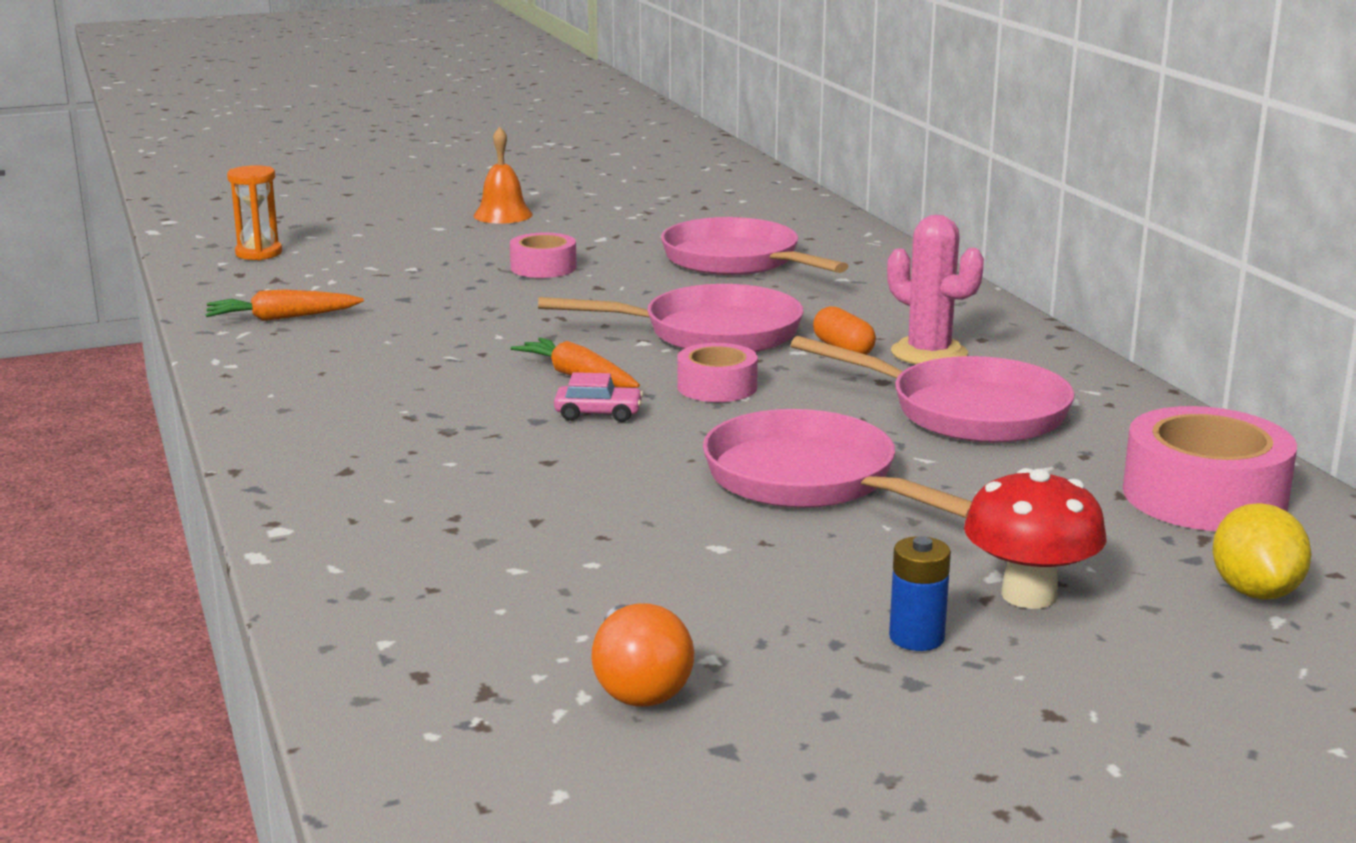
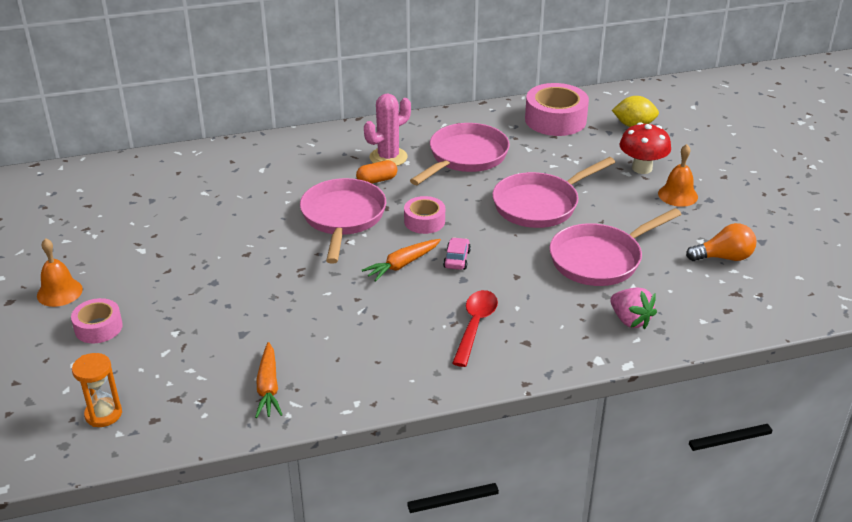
camera: 85 degrees left, 15 degrees up
pink tape [510,233,577,278] -> pink tape moved to [71,298,123,343]
pink pan [661,217,848,275] -> pink pan moved to [549,208,682,286]
blue battery [889,536,951,651] -> orange bell [658,144,698,207]
none -> red spoon [452,290,498,367]
none -> pink strawberry [610,288,657,329]

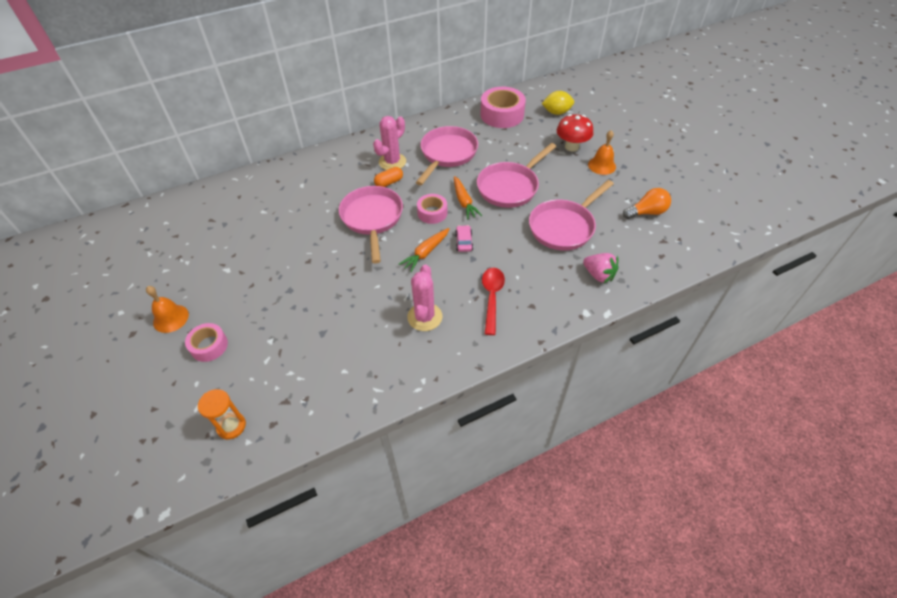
camera: 10 degrees left, 15 degrees up
orange carrot [255,342,283,418] -> orange carrot moved to [454,176,482,220]
none -> pink cactus [407,265,442,331]

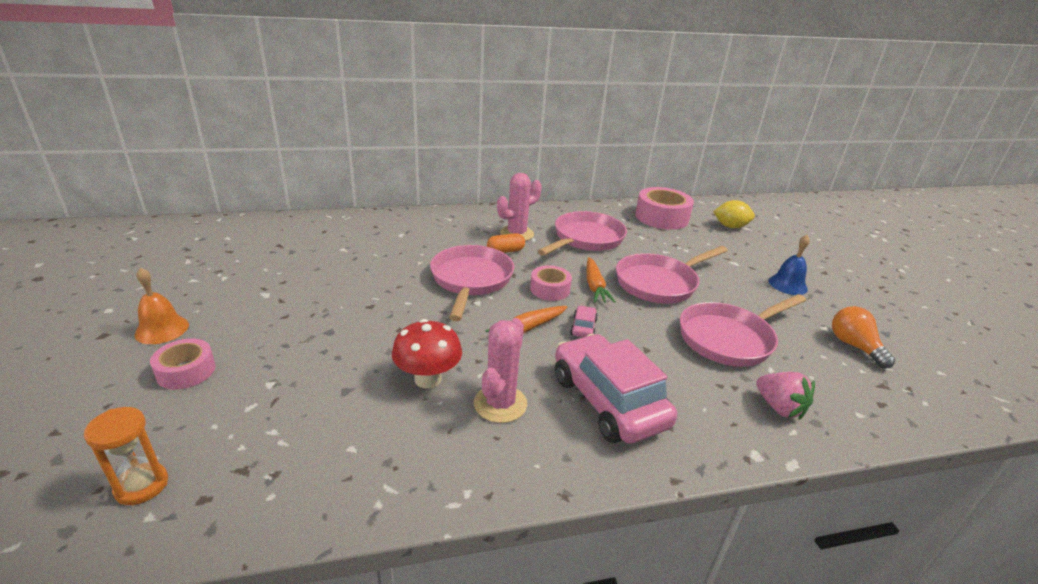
camera: 10 degrees right, 20 degrees down
red spoon [482,268,505,335] -> pink car [555,334,677,444]
red mushroom [557,114,593,152] -> red mushroom moved to [392,319,462,389]
orange bell [588,130,616,175] -> blue bell [768,235,810,295]
orange light bulb [623,188,671,219] -> orange light bulb turned 105 degrees counterclockwise [832,306,895,368]

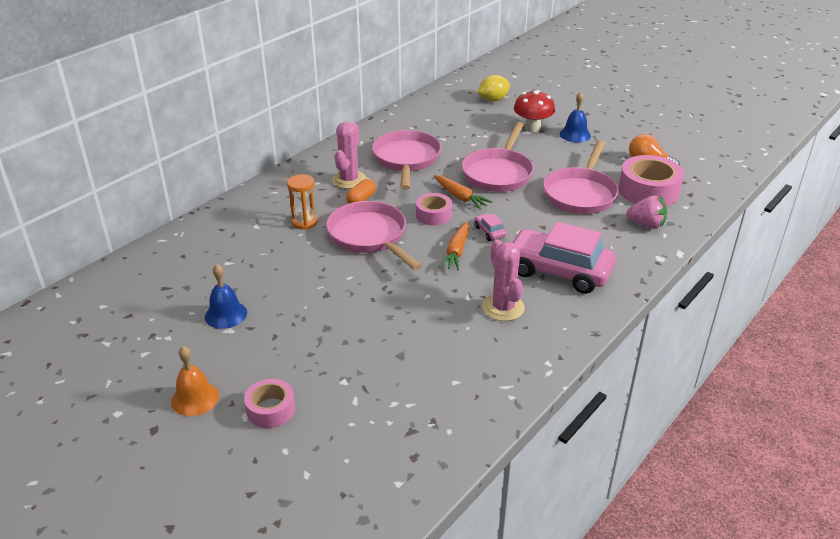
camera: 35 degrees left, 5 degrees up
orange hourglass [84,407,168,505] -> orange hourglass moved to [287,174,318,230]
red mushroom [392,319,462,389] -> red mushroom moved to [514,90,555,132]
pink tape [635,187,694,230] -> pink tape moved to [619,155,684,206]
none -> blue bell [205,264,247,329]

